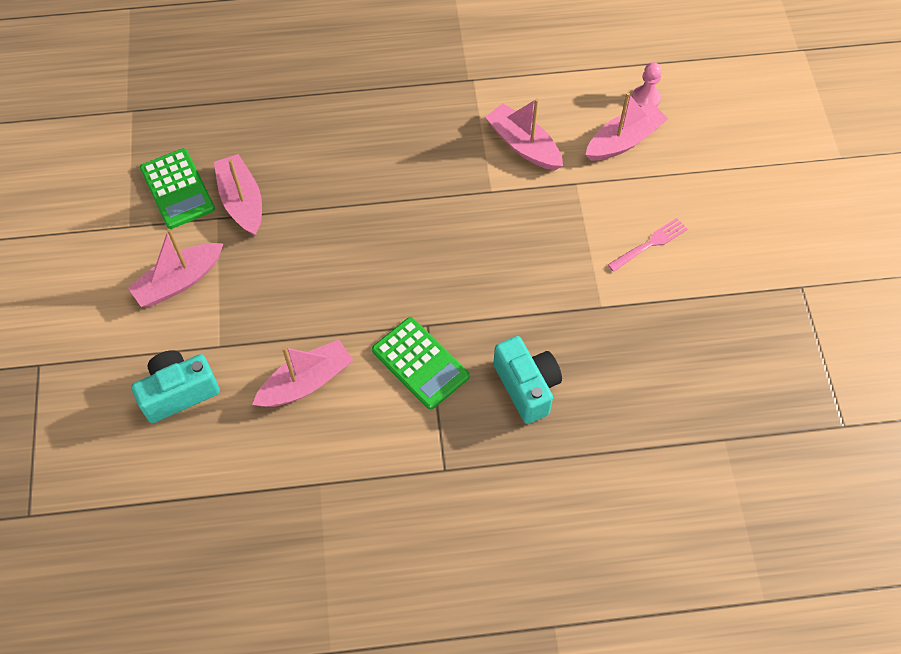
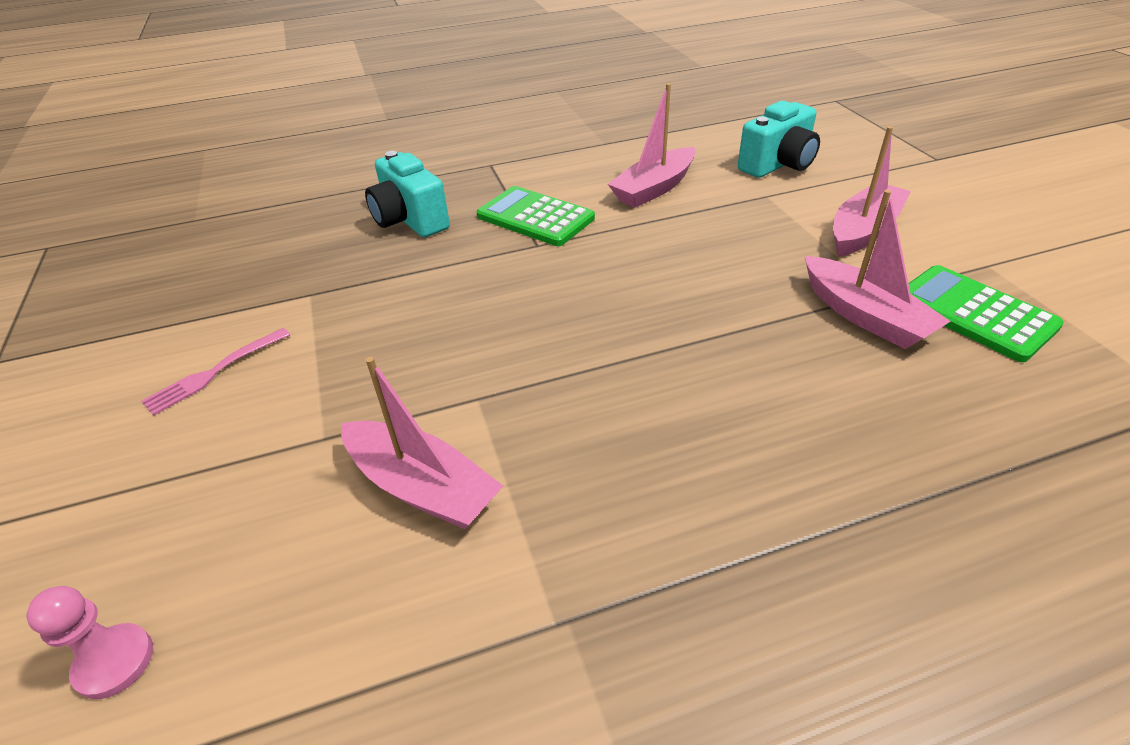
camera: 170 degrees right, 20 degrees down
pink boat [585,92,668,161] -> none

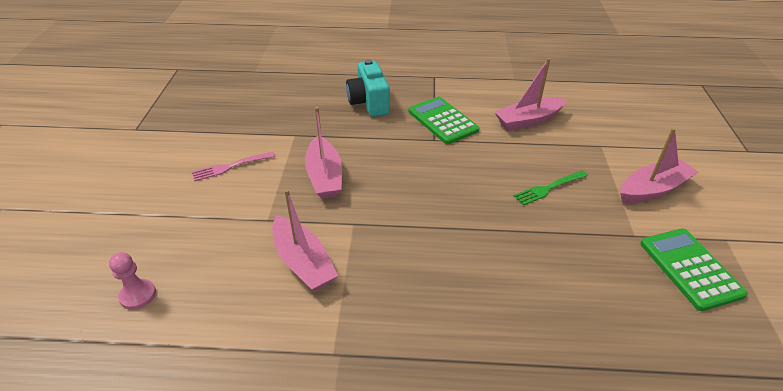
camera: 20 degrees right, 0 degrees up
turquoise camera [738,101,820,178] -> none
pink boat [805,190,951,349] -> pink boat moved to [305,107,342,199]
none -> green fork [514,170,588,205]

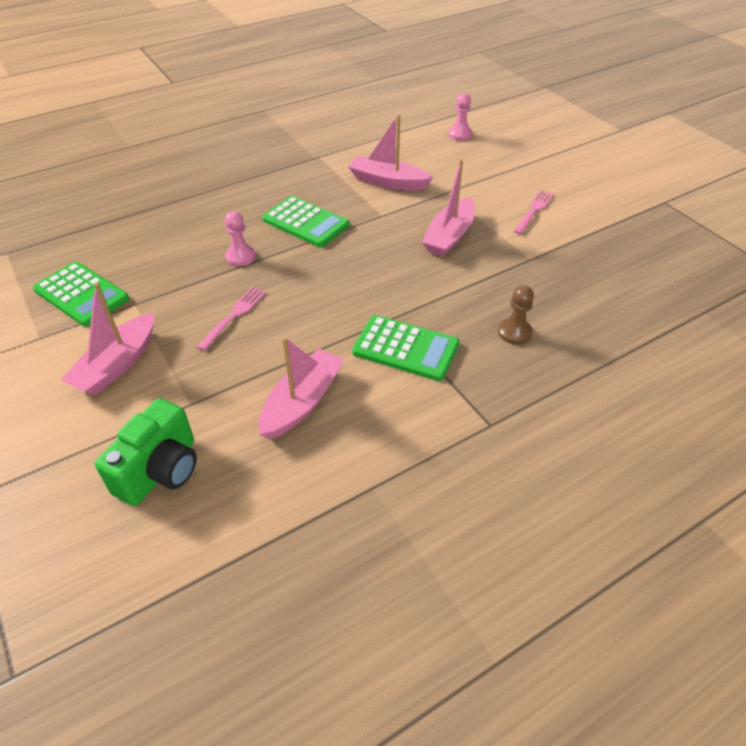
camera: 145 degrees right, 5 degrees up
pink boat [305,107,342,199] -> pink boat turned 105 degrees counterclockwise [422,159,475,257]
turquoise camera [346,59,390,117] -> brown pawn [498,285,534,345]
green fork [514,170,588,205] -> pink fork [197,287,266,351]
none -> green camera [95,398,197,506]
none -> pink pawn [225,211,256,267]
none -> green calculator [262,196,350,247]

